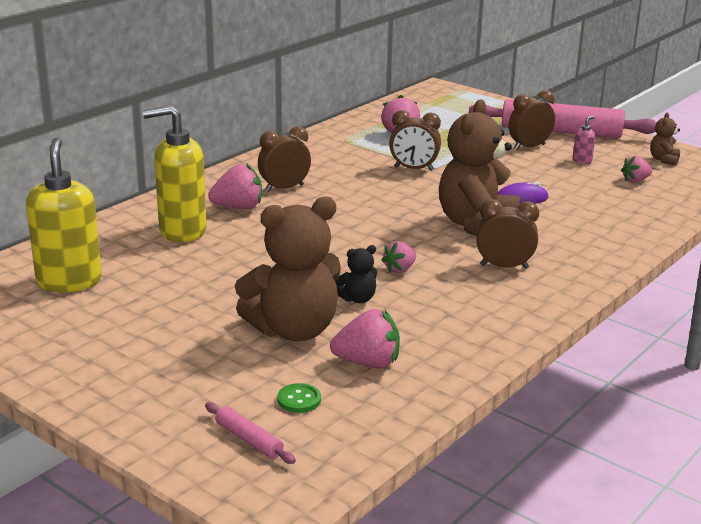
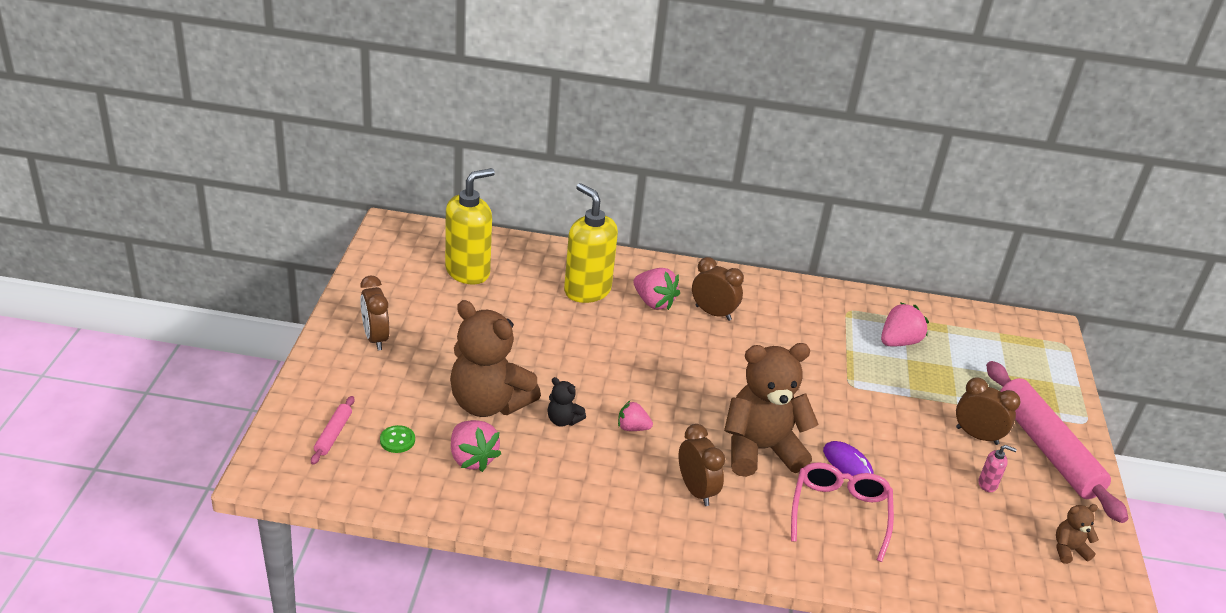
camera: 55 degrees right, 10 degrees up
brown clock [389,110,441,171] -> brown clock moved to [360,276,390,350]
pink strawberry [621,156,652,183] -> none
none -> pink glasses [791,462,894,562]

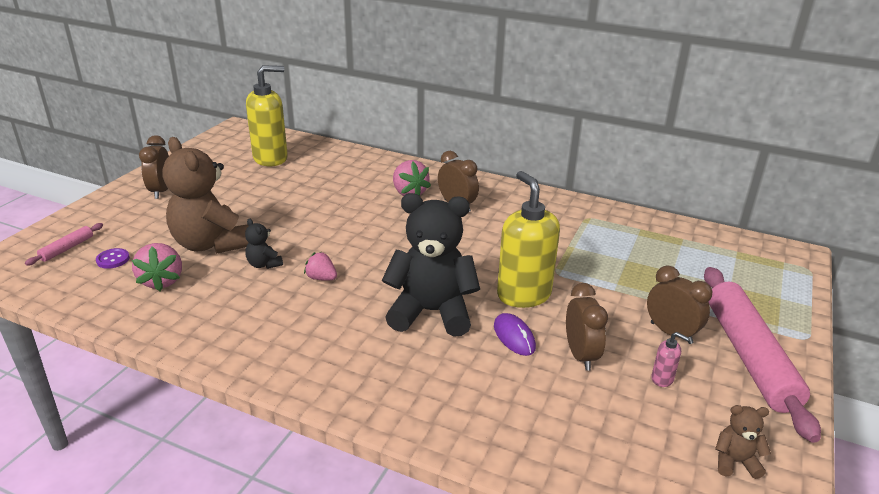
camera: 20 degrees right, 5 degrees down
green button [380,425,415,453] -> purple button [96,248,130,269]
yellow soap dispenser [564,183,618,303] -> yellow soap dispenser moved to [497,171,560,308]
brown clock [679,424,725,506] -> brown clock moved to [566,283,608,371]
brown teddy bear [724,343,819,477] -> black teddy bear [382,193,480,337]
pink glasses [791,462,894,562] -> none
pink strawberry [881,302,929,346] -> none

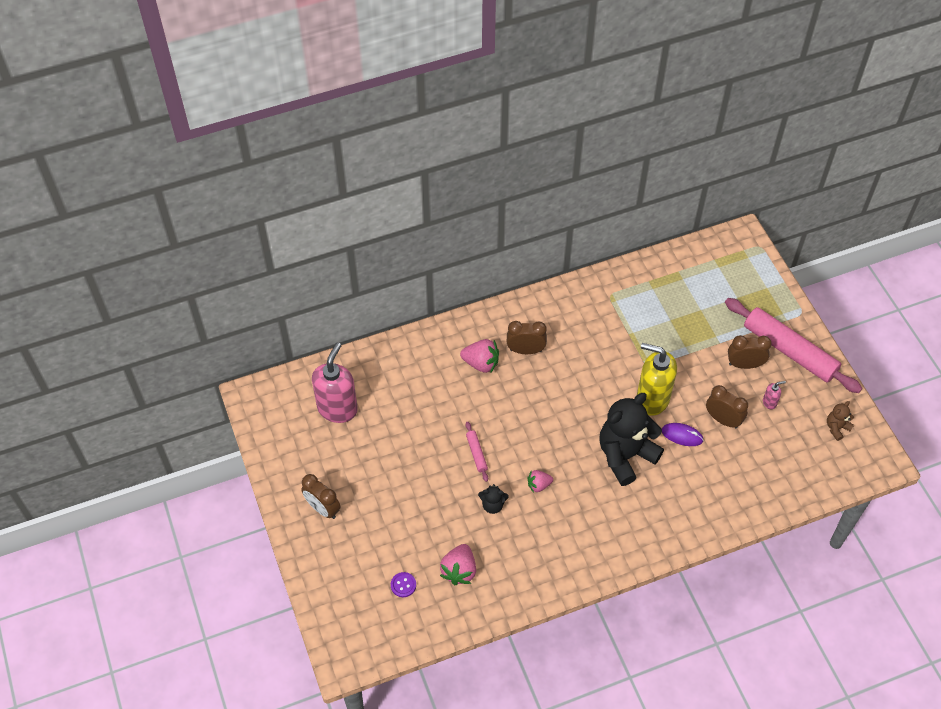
camera: 45 degrees left, 25 degrees up
pink rolling pin [25,223,103,266] -> pink rolling pin moved to [466,422,488,482]
pink strawberry [132,243,182,291] -> pink strawberry turned 75 degrees clockwise [440,544,476,585]
brown teddy bear [162,137,249,254] -> none
yellow soap dispenser [246,65,288,166] -> pink soap dispenser [312,343,358,423]

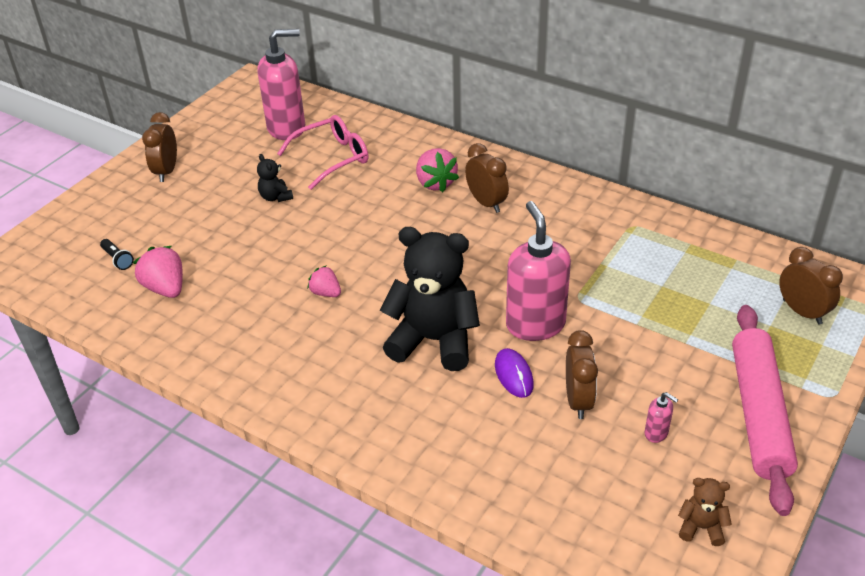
camera: 55 degrees right, 15 degrees down
purple button [391,572,416,597] -> black flashlight [100,239,134,270]
pink strawberry [440,544,476,585] -> pink strawberry turned 75 degrees clockwise [133,246,183,298]
pink rolling pin [466,422,488,482] -> none
black teddy bear [478,484,509,514] -> black teddy bear moved to [257,154,293,202]
yellow soap dispenser [637,343,677,416] -> pink soap dispenser [506,201,571,341]
brown clock [728,335,772,369] -> brown clock moved to [779,247,843,325]
none -> pink glasses [277,115,368,190]

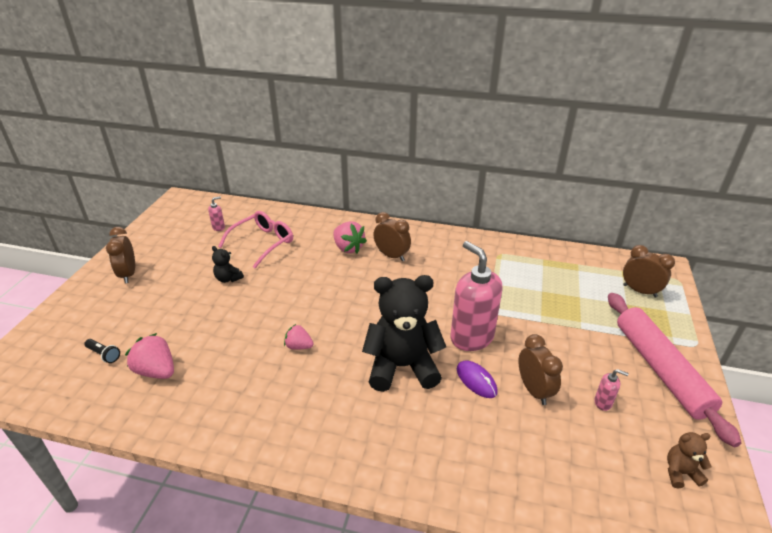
camera: 20 degrees left, 5 degrees down
pink soap dispenser [257,29,305,140] -> pink soap dispenser [208,197,225,231], size x0.41

